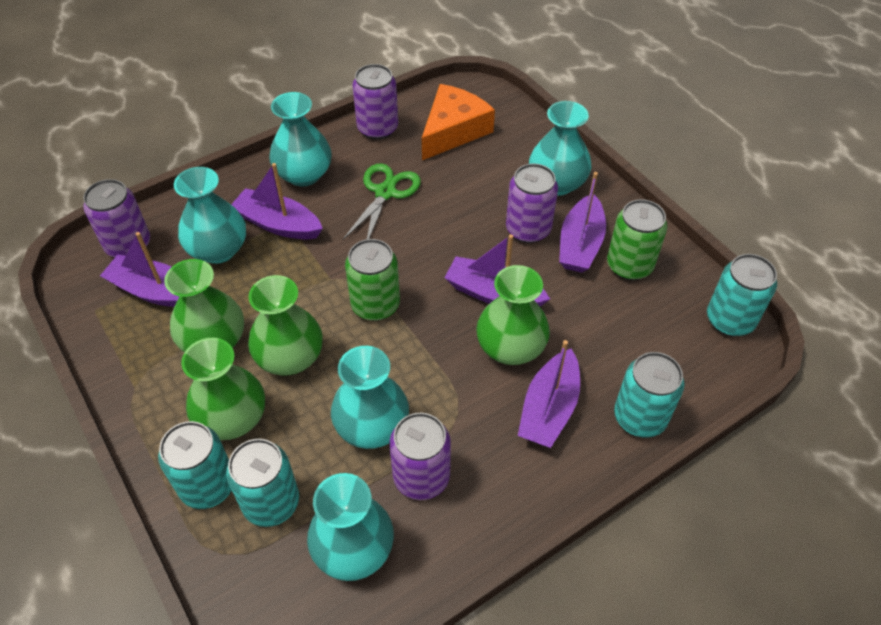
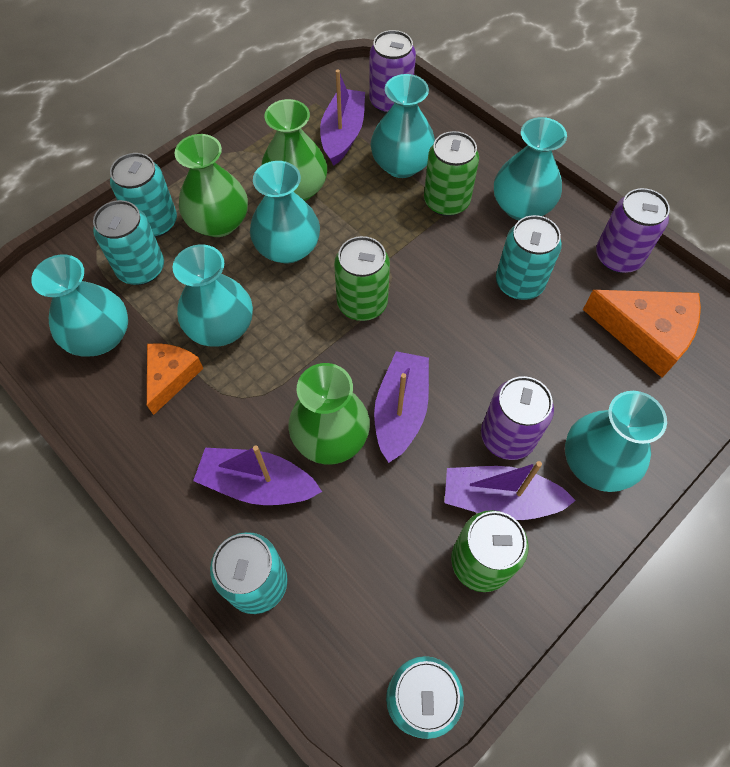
camera: 80 degrees right, 10 degrees up
purple boat [231,163,323,240] -> green can [424,131,479,216]
green vase [248,275,323,376] -> turquoise vase [250,161,320,263]
green scissors [342,163,421,241] -> turquoise can [496,215,562,300]
purple can [389,413,451,500] -> orange cheese [147,343,204,415]

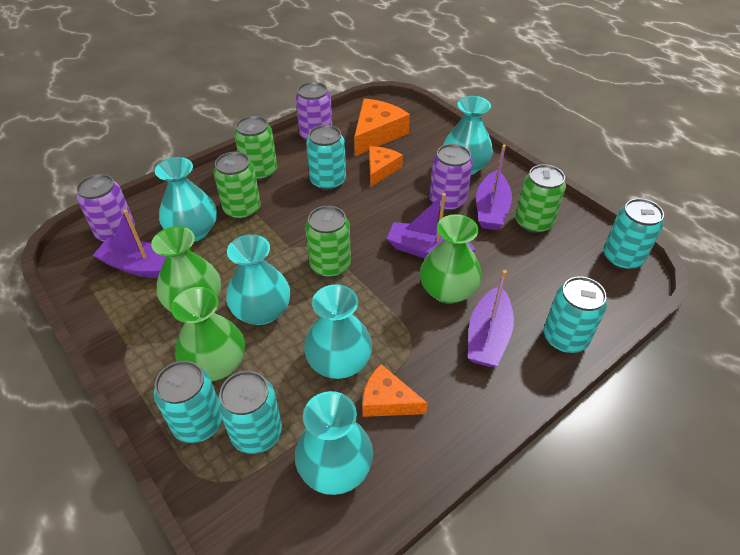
camera: 85 degrees left, 15 degrees down
turquoise vase [494,117,567,220] -> green can [234,116,277,181]
none -> orange cheese [369,146,403,187]

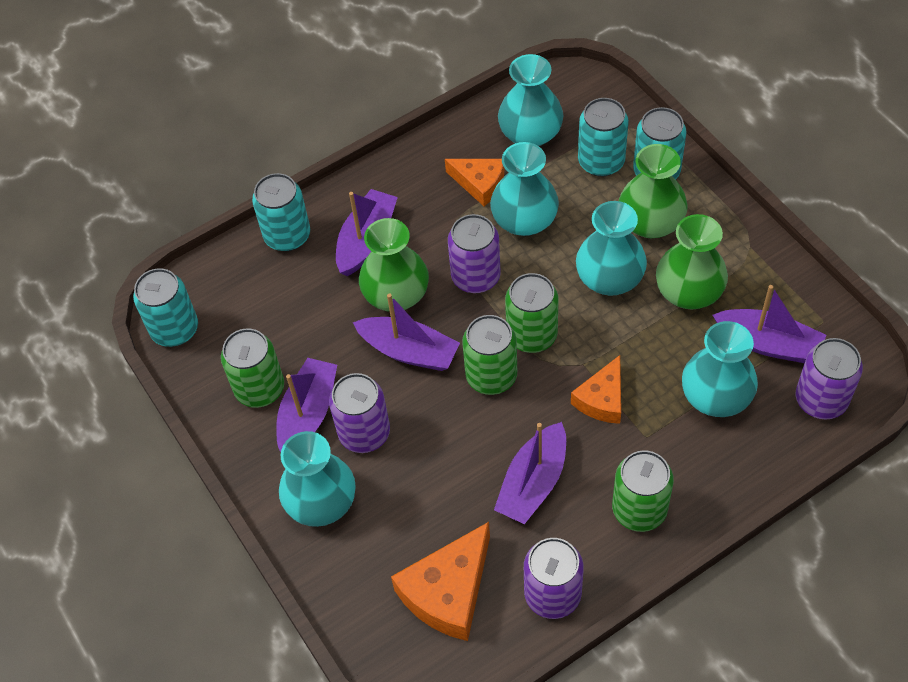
camera: 170 degrees left, 10 degrees up
green can [213,152,261,220] -> green can moved to [462,315,517,395]
turquoise can [306,125,346,191] -> purple boat [494,422,566,524]
orange cheese [369,146,403,187] -> orange cheese moved to [571,355,621,424]
none -> purple can [448,214,501,293]

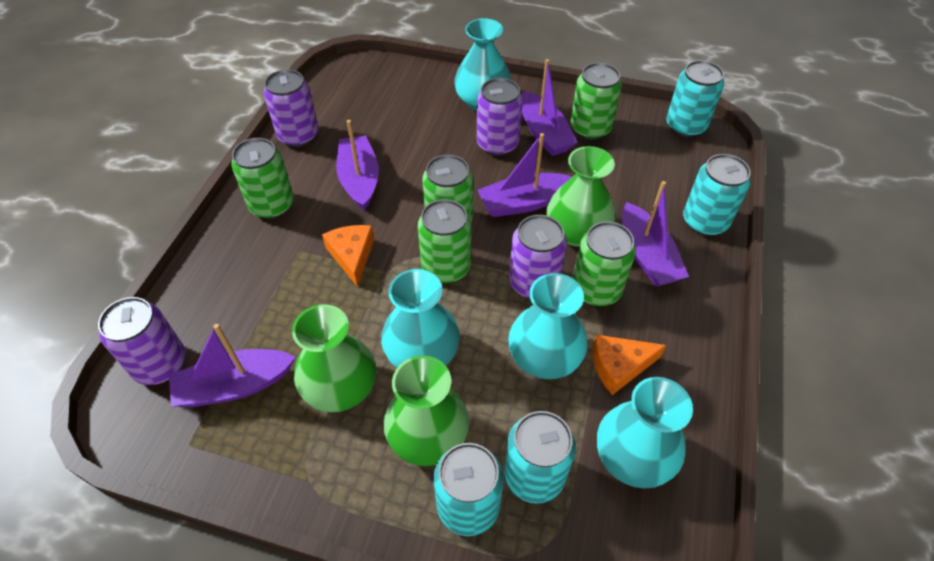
camera: 135 degrees right, 5 degrees down
orange cheese [391,522,490,641] -> none
turquoise vase [682,321,758,417] -> none
none -> green can [573,221,636,306]

